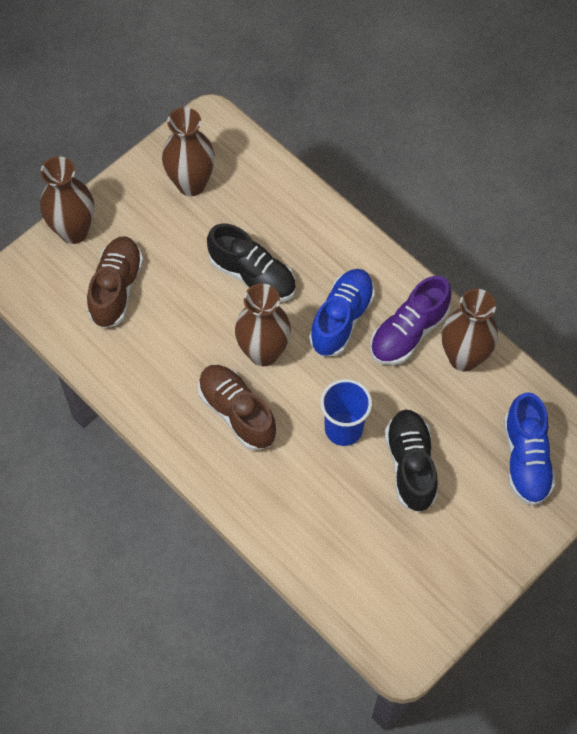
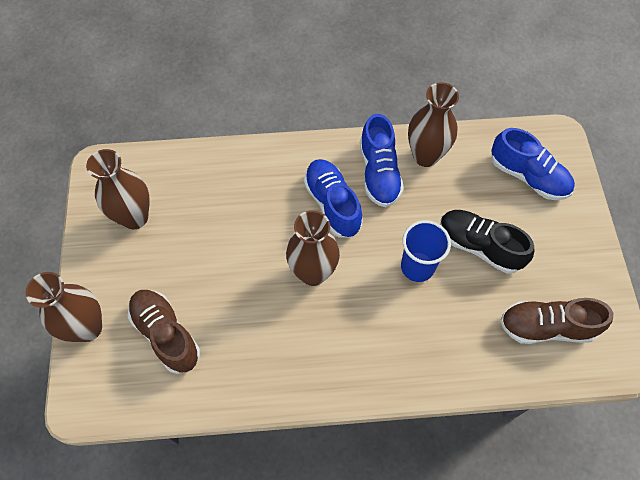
camera: 50 degrees left, 0 degrees up
brown shoe [198,365,277,450] -> brown shoe moved to [500,298,613,344]
black shoe [207,224,296,302] -> none
purple shoe [370,276,452,365] -> blue shoe [360,114,404,207]

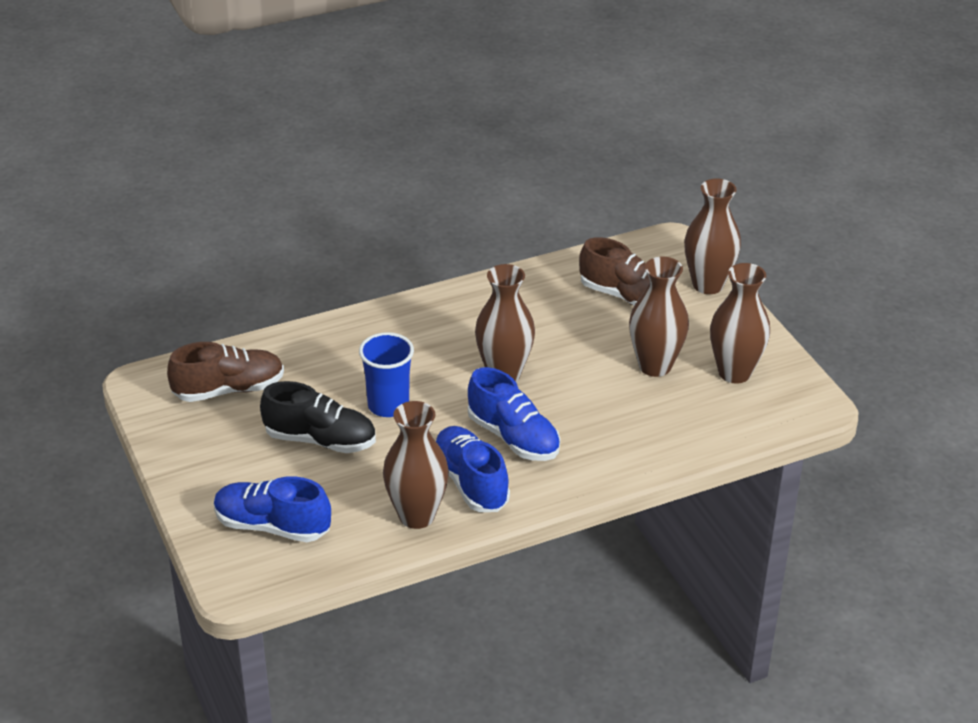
camera: 160 degrees right, 25 degrees down
none -> brown vase [629,256,689,377]

